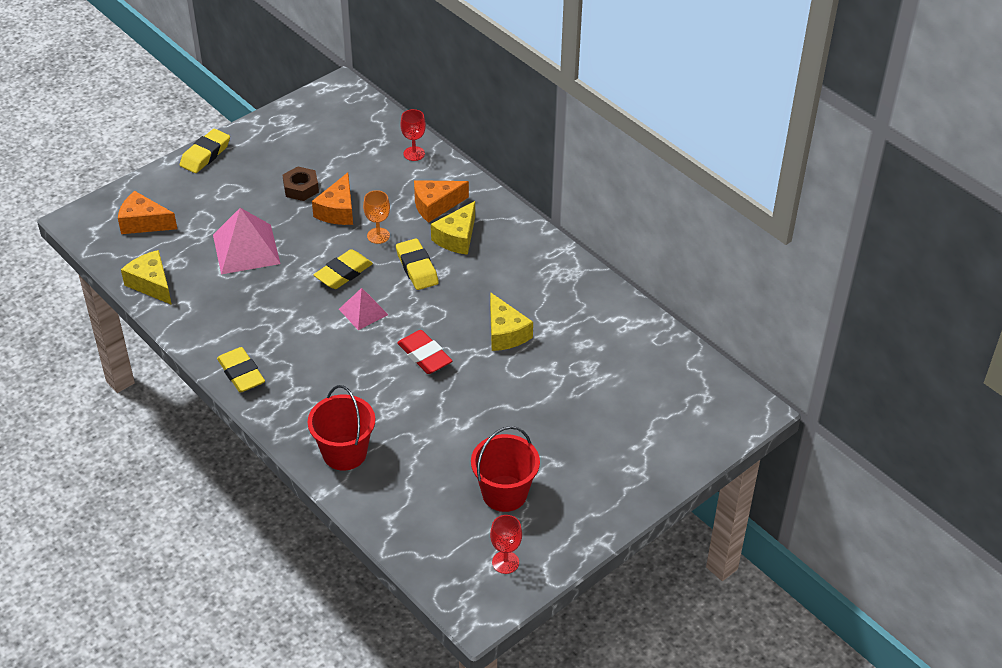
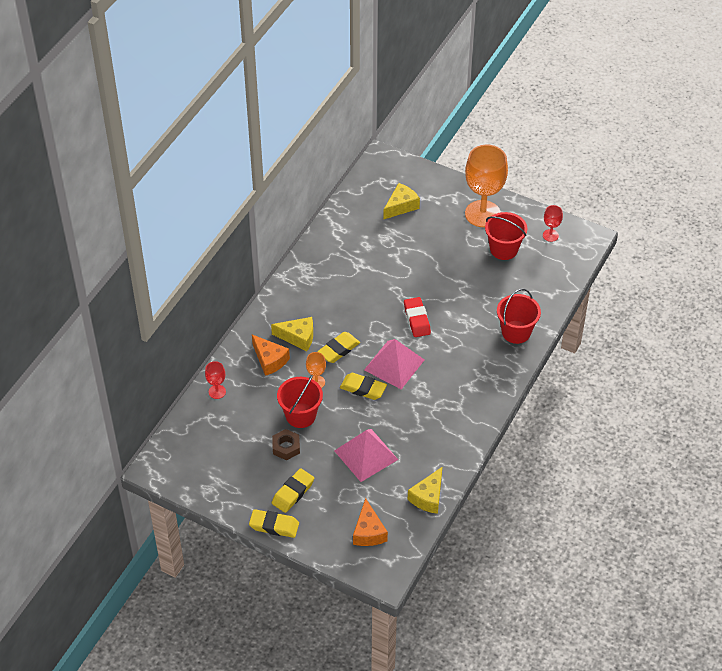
camera: 110 degrees left, 5 degrees up
yellow eraser [217,347,265,393] -> yellow eraser moved to [272,468,314,513]
orange cheese [312,173,353,225] -> red bucket [277,375,323,428]
pink pyramid [339,288,388,330] -> pink pyramid [364,339,424,389], size x1.70
red eraser [397,330,452,374] -> red eraser turned 45 degrees counterclockwise [404,297,431,337]
yellow cheese [490,292,533,351] -> yellow cheese moved to [383,183,420,220]
none -> orange goblet [465,145,508,227]

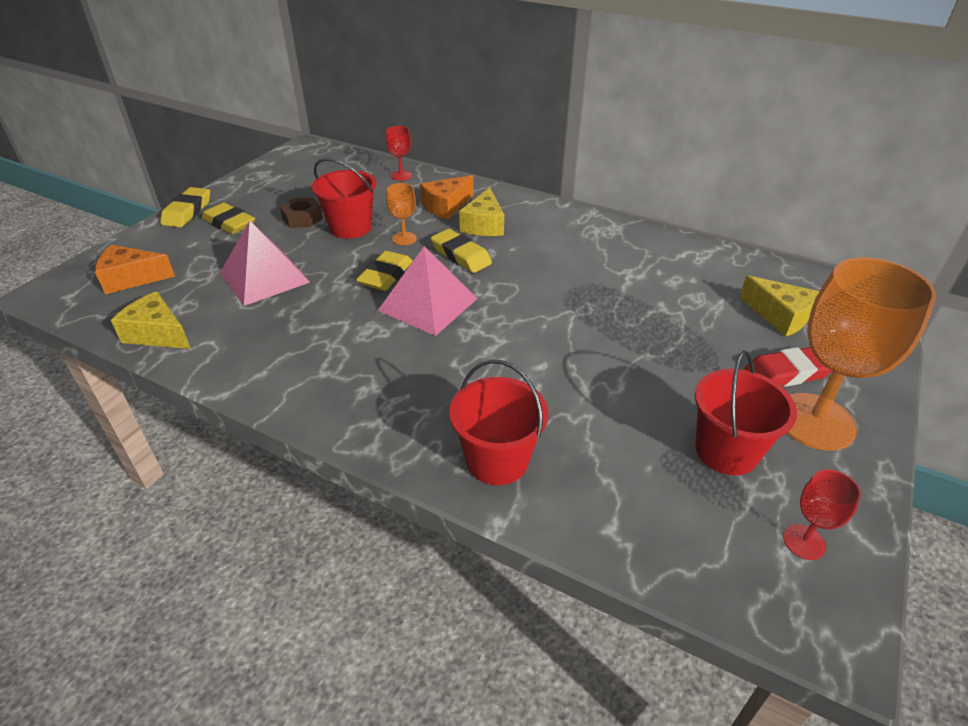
camera: 90 degrees right, 10 degrees down
red eraser [404,297,431,337] -> red eraser moved to [745,347,832,387]

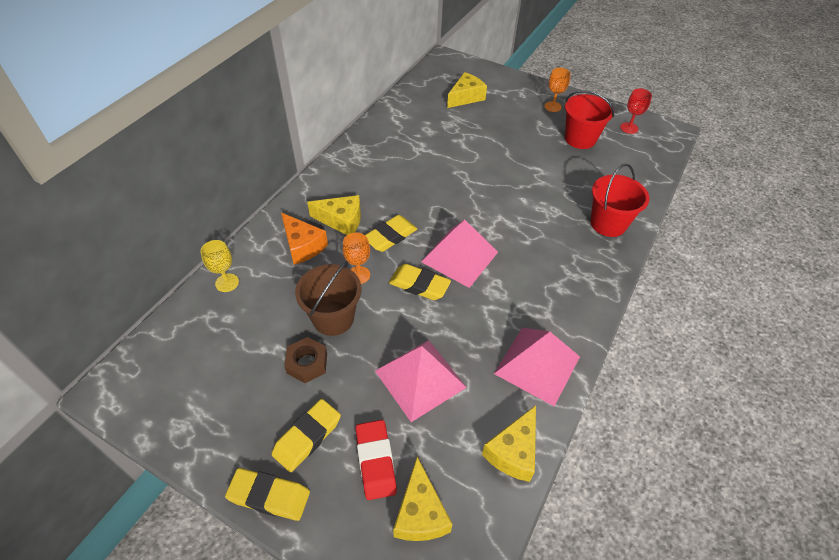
camera: 90 degrees left, 10 degrees up
orange cheese [95,245,175,294] -> yellow cheese [393,457,453,541]
red bucket [312,158,377,239] -> brown bucket [295,261,361,336]
red goblet [386,126,412,181] -> yellow goblet [200,240,239,292]
red eraser [745,347,832,387] -> red eraser moved to [355,420,397,500]
orange goblet [786,257,936,451] -> orange goblet [544,68,571,112], size x0.45
none -> pink pyramid [494,328,580,406]

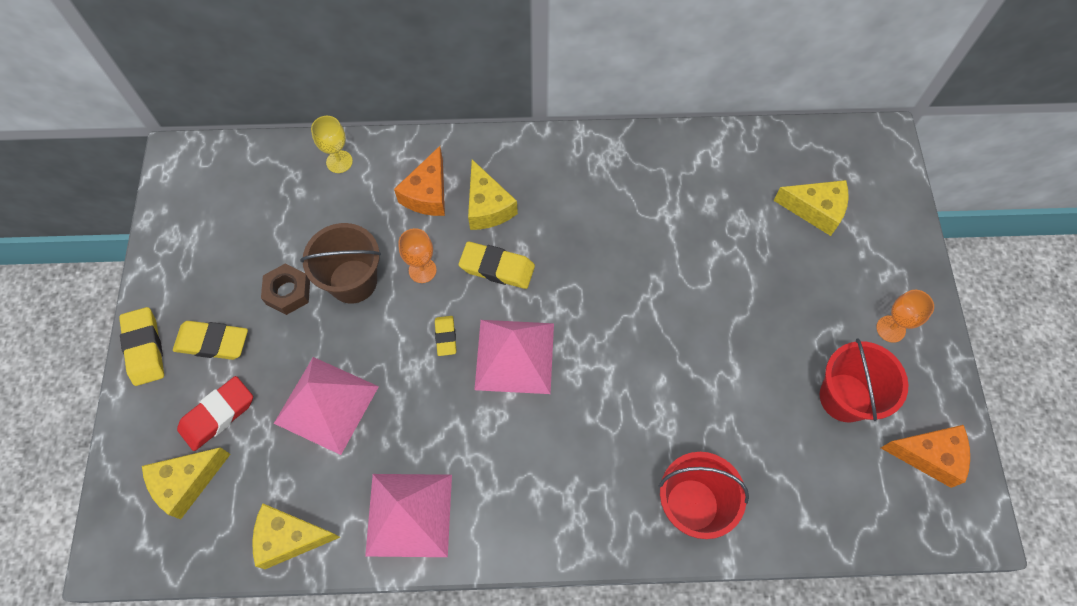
camera: 60 degrees right, 15 degrees up
yellow eraser [389,264,451,300] -> yellow eraser [435,316,456,356], size x0.60
red goblet [620,88,652,134] -> orange cheese [881,425,970,488]

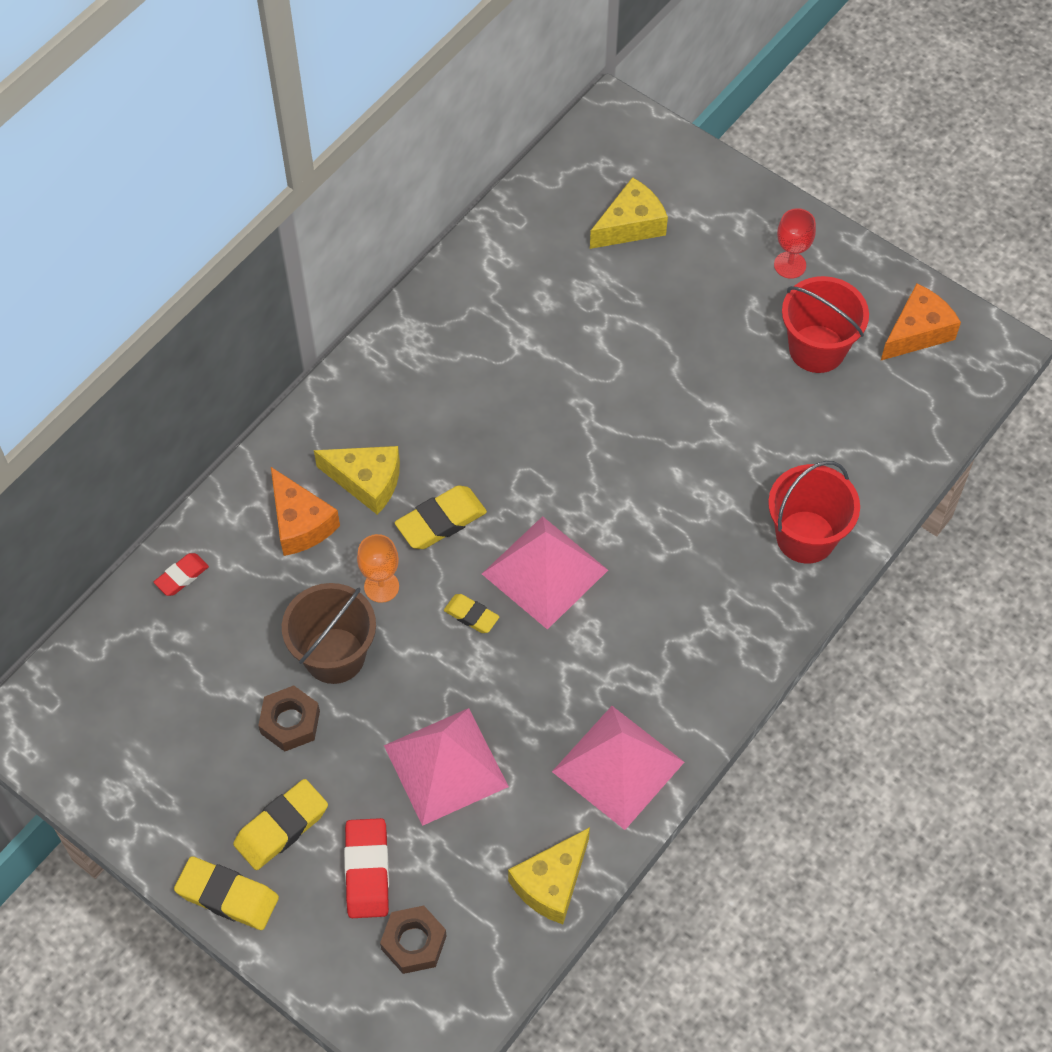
camera: 50 degrees left, 5 degrees down
yellow cheese [142,447,230,519] -> brown nut [380,906,446,974]
yellow goblet [311,116,353,173] -> red eraser [153,553,209,596]
orange goblet [876,290,934,343] -> red goblet [774,208,816,279]

